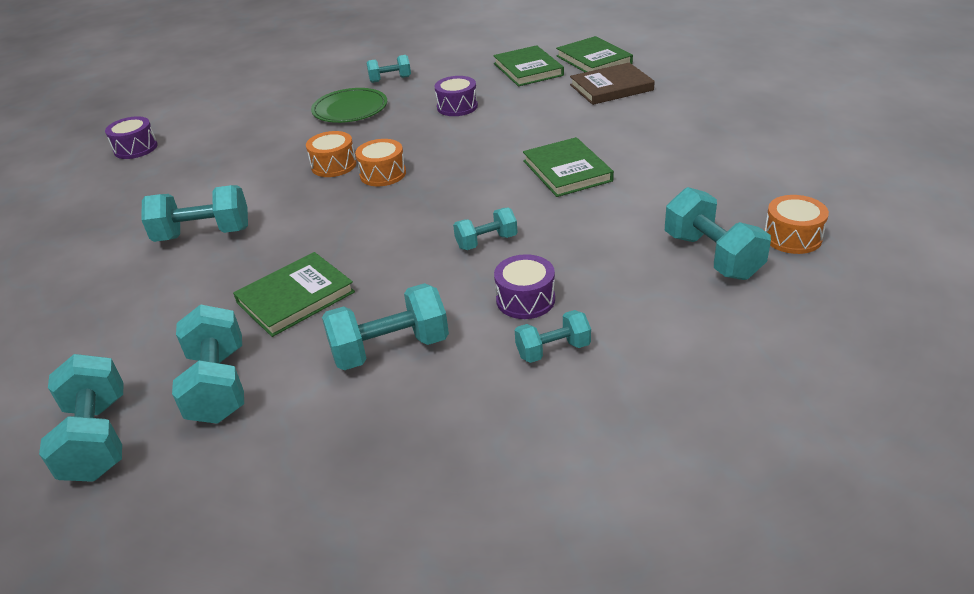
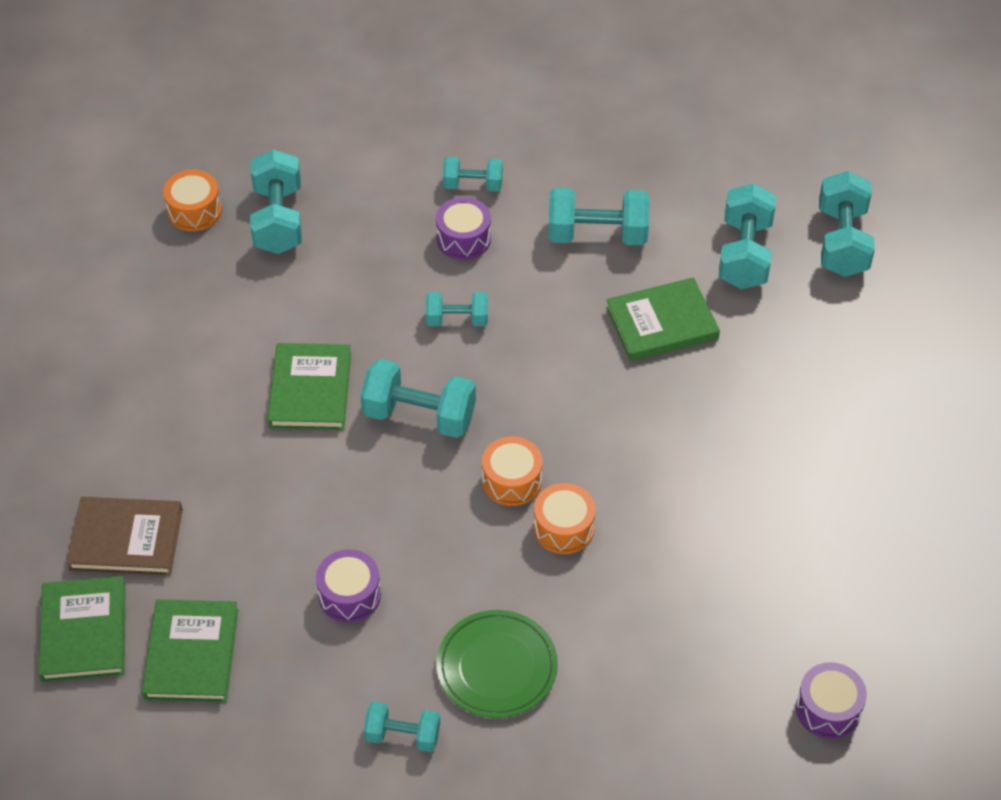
camera: 160 degrees left, 15 degrees up
turquoise dumbbell [141,185,248,242] -> turquoise dumbbell moved to [360,359,476,438]

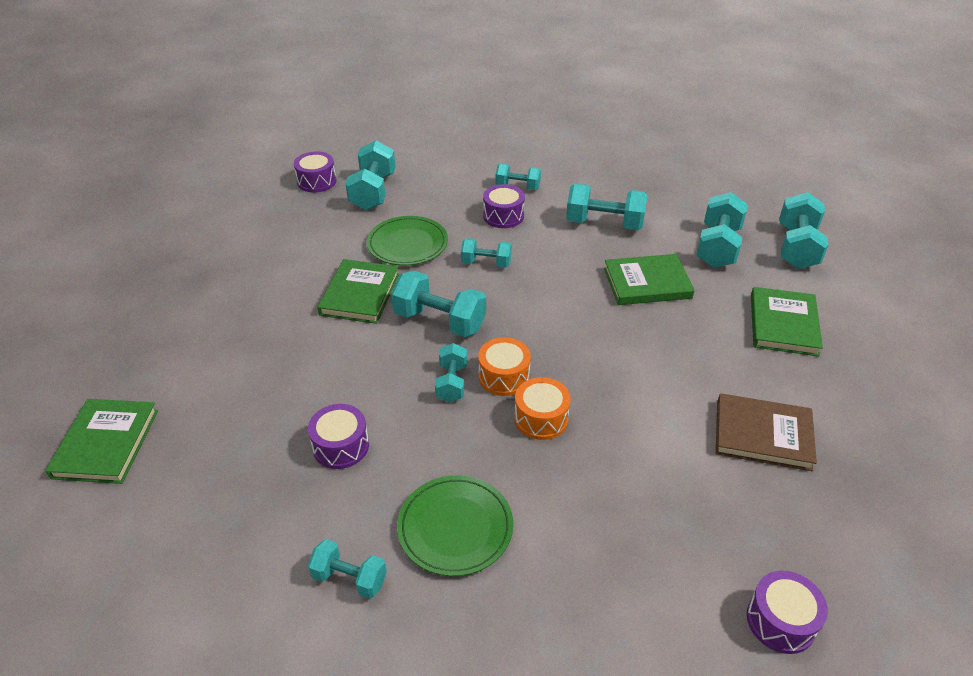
camera: 10 degrees right, 10 degrees down
brown book [66,497,183,576] -> brown book moved to [716,393,817,471]
green book [142,599,238,702] -> green book moved to [751,287,823,356]
orange drum [163,170,222,232] -> purple drum [294,151,336,193]
none -> green plate [367,216,448,266]
none -> turquoise dumbbell [435,343,467,403]

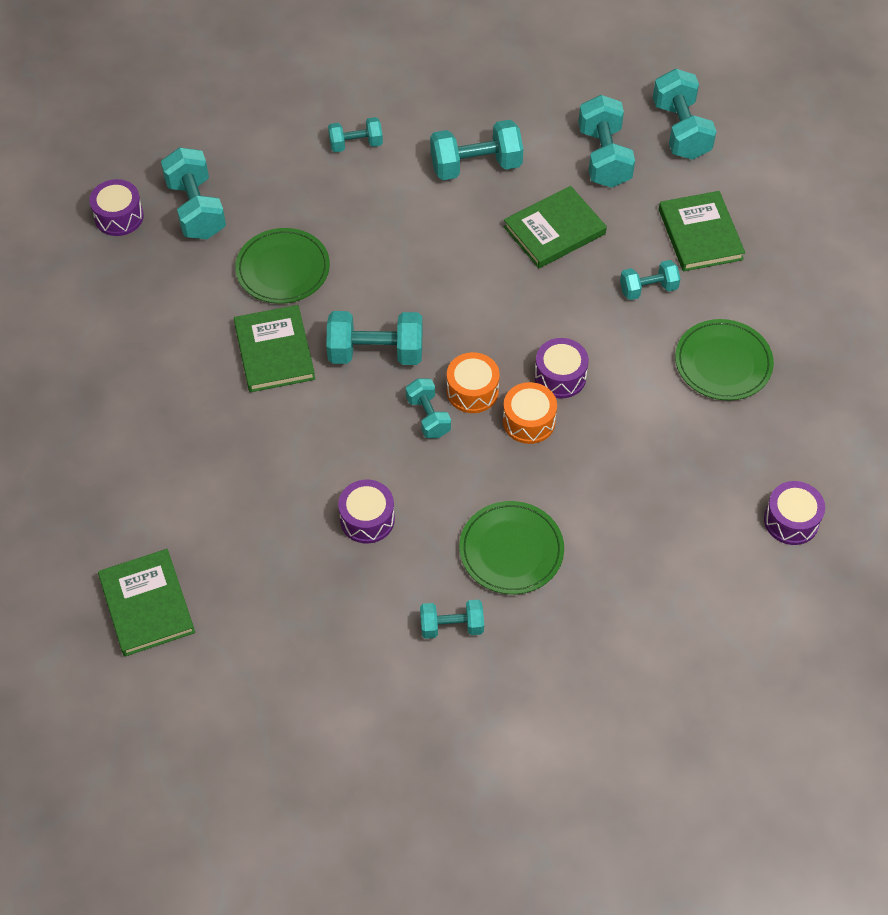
camera: 25 degrees left, 15 degrees up
turquoise dumbbell [461,238,512,268] -> turquoise dumbbell moved to [620,260,680,300]
purple drum [483,184,525,228] -> purple drum moved to [534,338,589,398]
brown book [716,393,817,471] -> green plate [675,319,774,401]

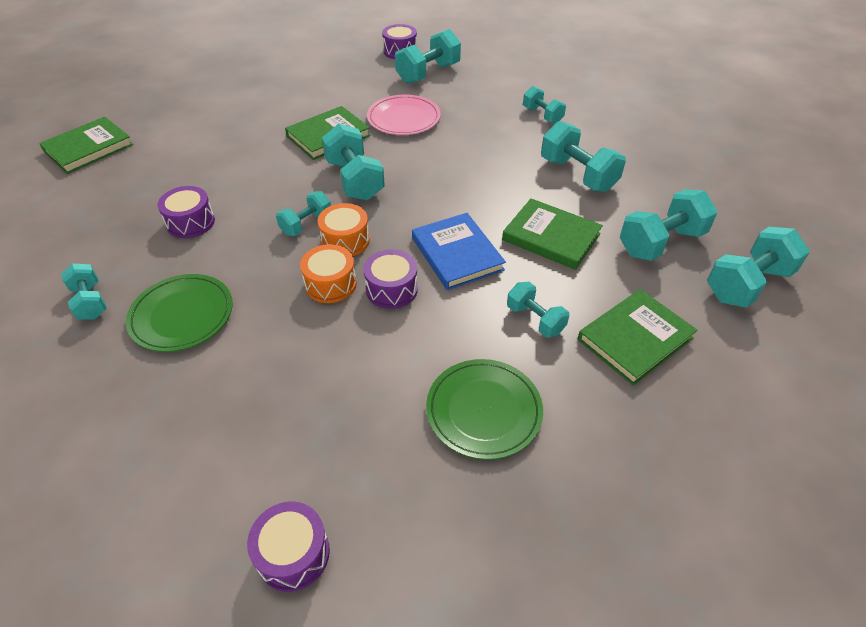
camera: 65 degrees right, 10 degrees down
green plate [235,228,330,304] -> pink plate [367,95,441,135]
none -> blue book [412,213,506,290]

